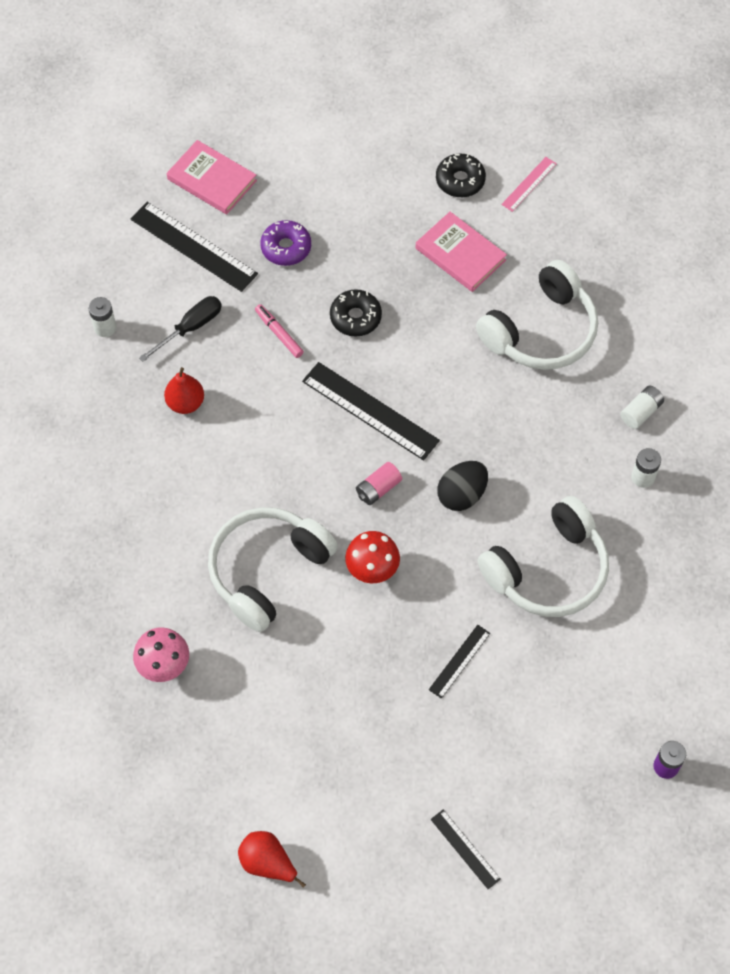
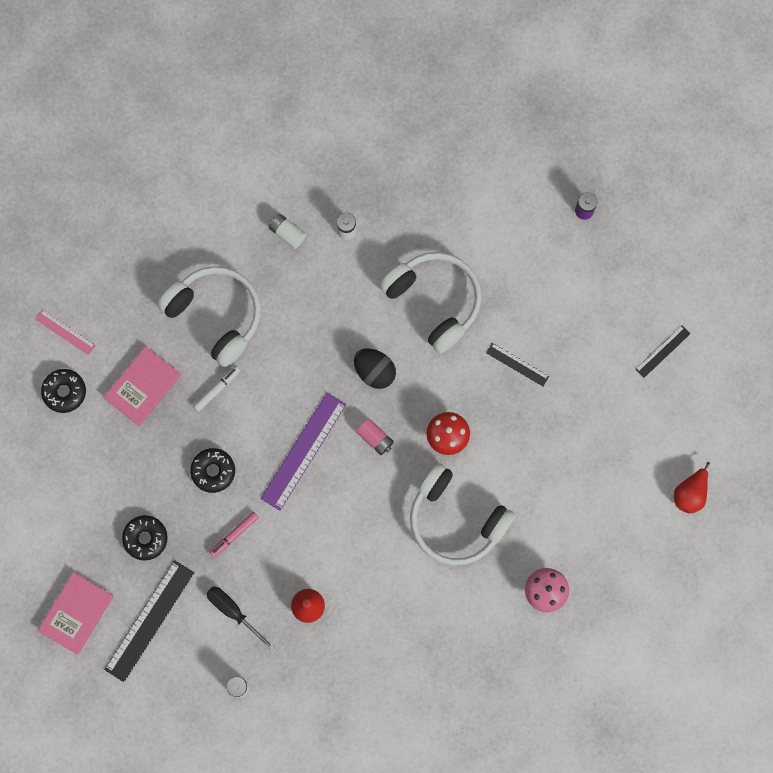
camera: 95 degrees left, 15 degrees up
purple donut [260,220,311,266] -> black donut [122,515,168,561]
black ruler [302,362,440,461] -> purple ruler [260,393,347,511]
none -> white marker [193,366,240,412]

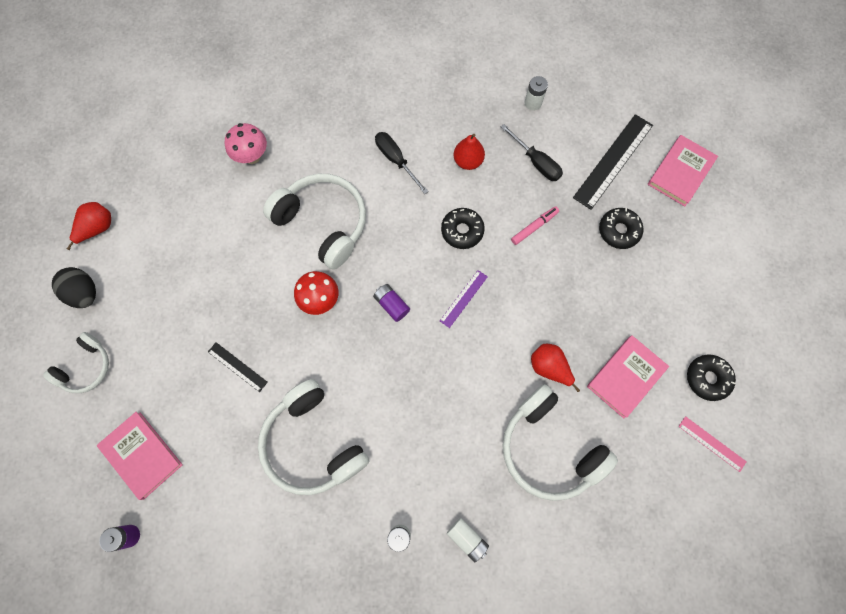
camera: 175 degrees left, 5 degrees down
black donut [190,448,235,493] -> black donut moved to [441,208,485,249]
white marker [193,366,240,412] -> red pear [531,344,580,392]
purple ruler [260,393,347,511] -> purple ruler [440,270,488,328], size x0.53
black egg [354,348,396,389] -> black egg moved to [52,267,96,308]
pink battery [356,418,394,455] -> purple battery [373,284,410,322]
black ruler [635,325,691,378] -> white headphones [43,332,109,393]
none -> pink book [97,412,183,500]
none -> black screwdriver [375,132,429,194]

